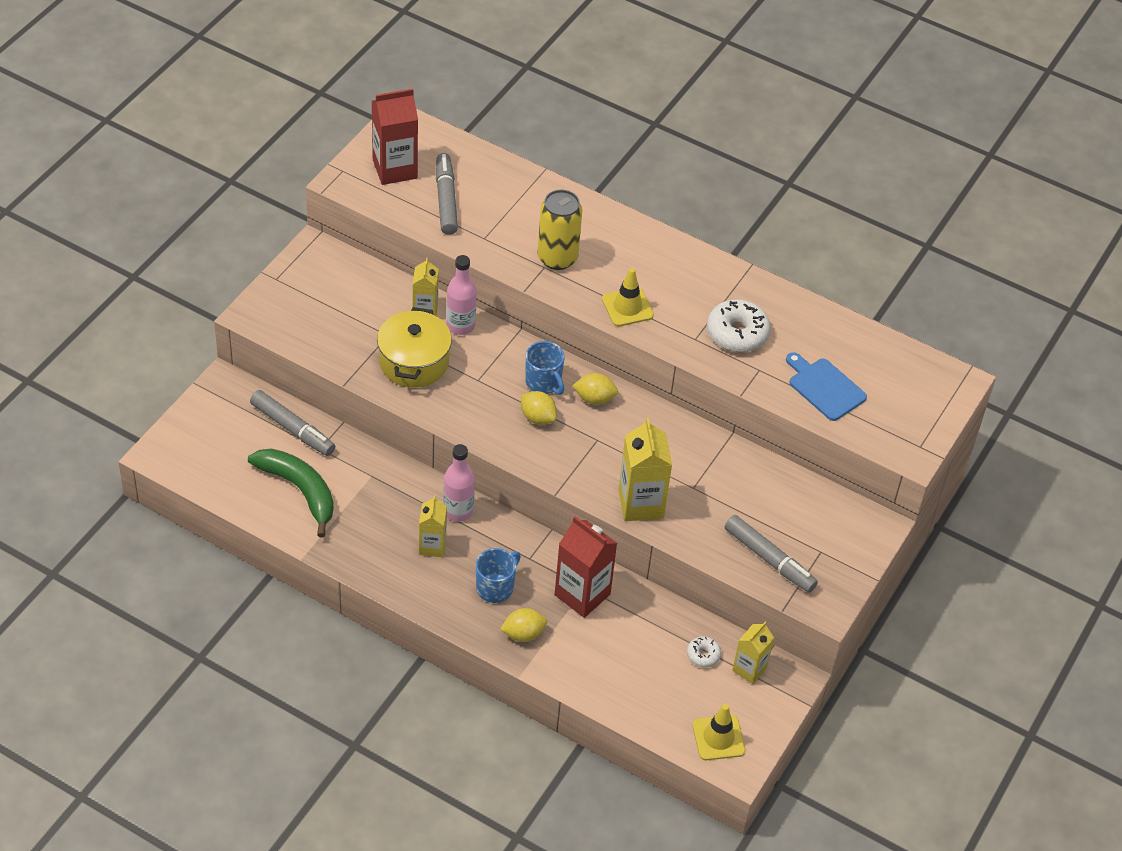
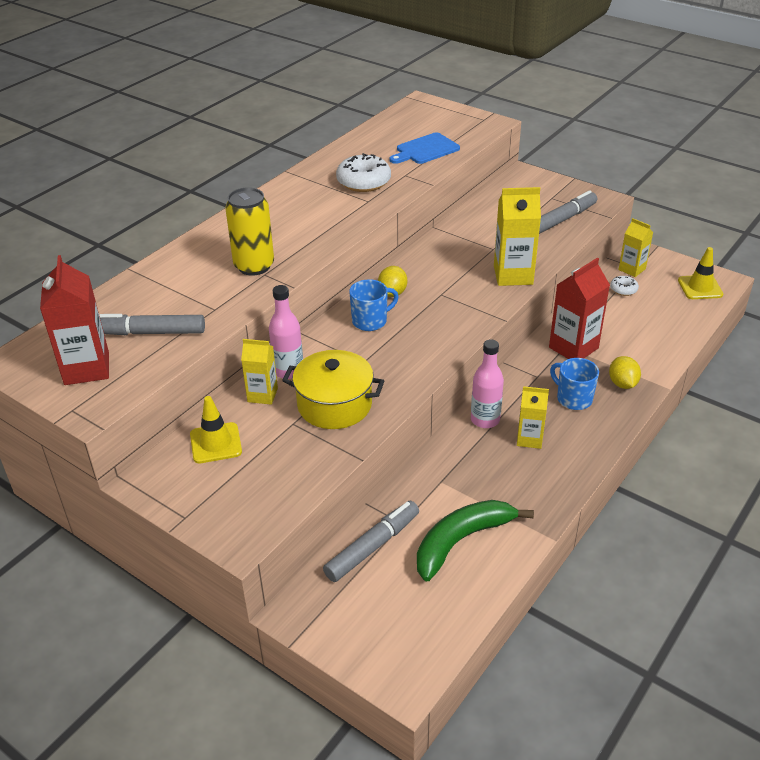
camera: 80 degrees left, 10 degrees down
yellow lemon [521,391,557,425] -> none
yellow traffic cone [602,268,654,327] -> yellow traffic cone moved to [190,396,242,463]

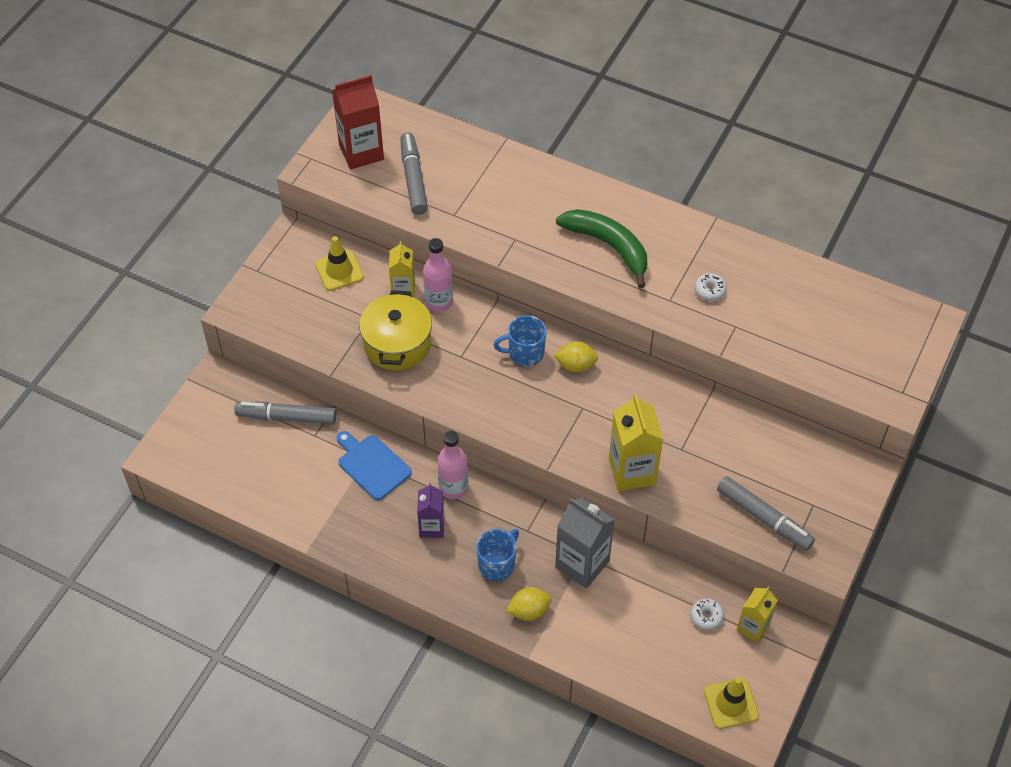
camera: 80 degrees right, 15 degrees up
yellow can [225,187,274,276] -> none
grey marker [323,501,419,582] -> grey marker turned 150 degrees clockwise [234,402,336,425]
white donut [336,153,391,192] -> white donut [695,273,727,301], size x0.52
blue mug [349,279,399,331] -> blue mug turned 120 degrees clockwise [493,315,546,366]
blue cutting board [390,132,460,164] -> blue cutting board moved to [337,431,412,500]
green banana [417,500,534,581] -> green banana moved to [556,209,647,288]
yellow carton [517,386,549,449] -> purple carton [417,483,444,538]
red carton [549,258,610,359] -> grey carton [555,498,615,588]

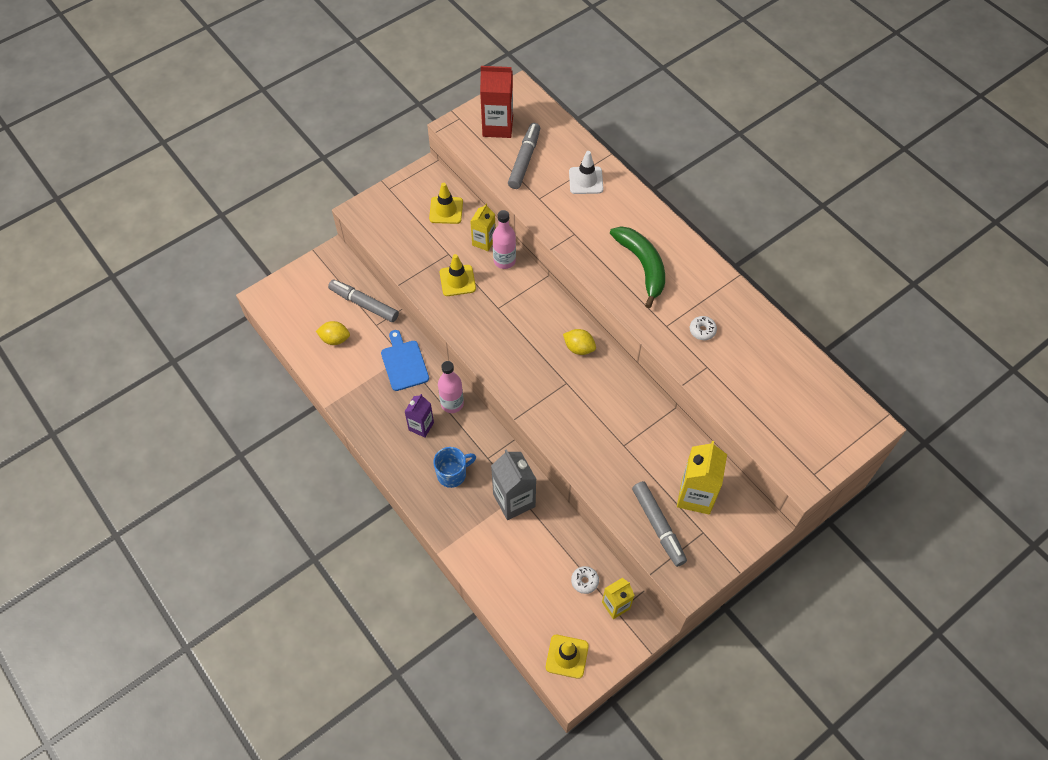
camera: 25 degrees right, 5 degrees up
yellow pot [359,290,432,370] -> yellow traffic cone [440,254,476,296]
blue mug [493,315,546,366] -> none
yellow lemon [506,587,552,621] -> yellow lemon moved to [316,321,350,345]
yellow carton [609,394,663,491] -> yellow carton moved to [677,441,727,515]
none -> white traffic cone [569,151,603,194]

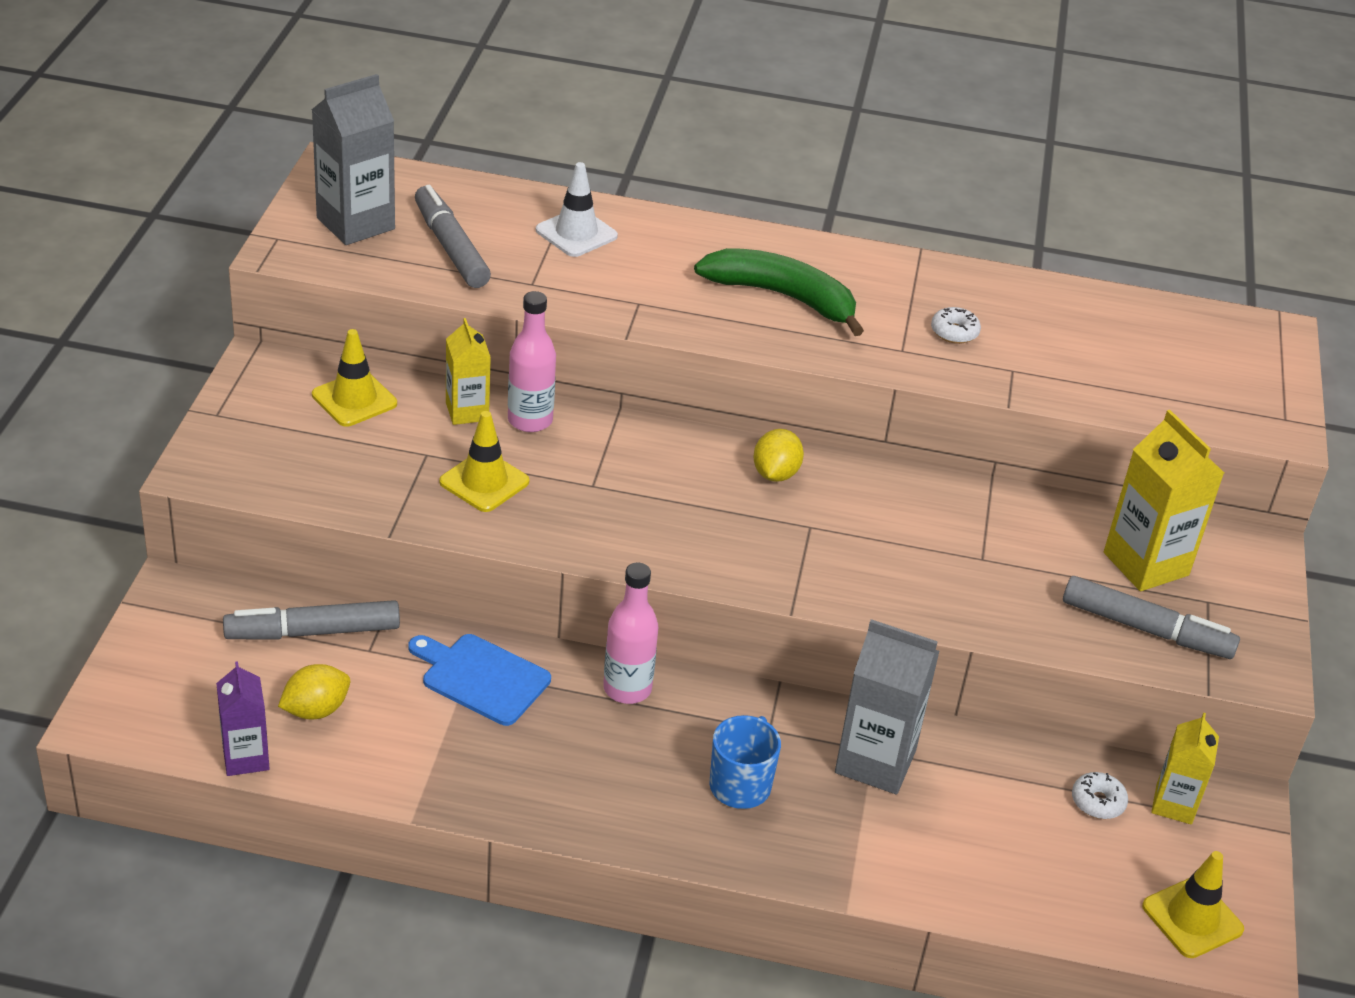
camera: 45 degrees left, 20 degrees down
purple carton [404,394,434,438] -> purple carton moved to [216,661,270,776]
red carton [480,66,513,138] -> grey carton [312,74,395,245]
yellow lemon [563,329,596,355] -> yellow lemon turned 60 degrees counterclockwise [753,429,804,482]

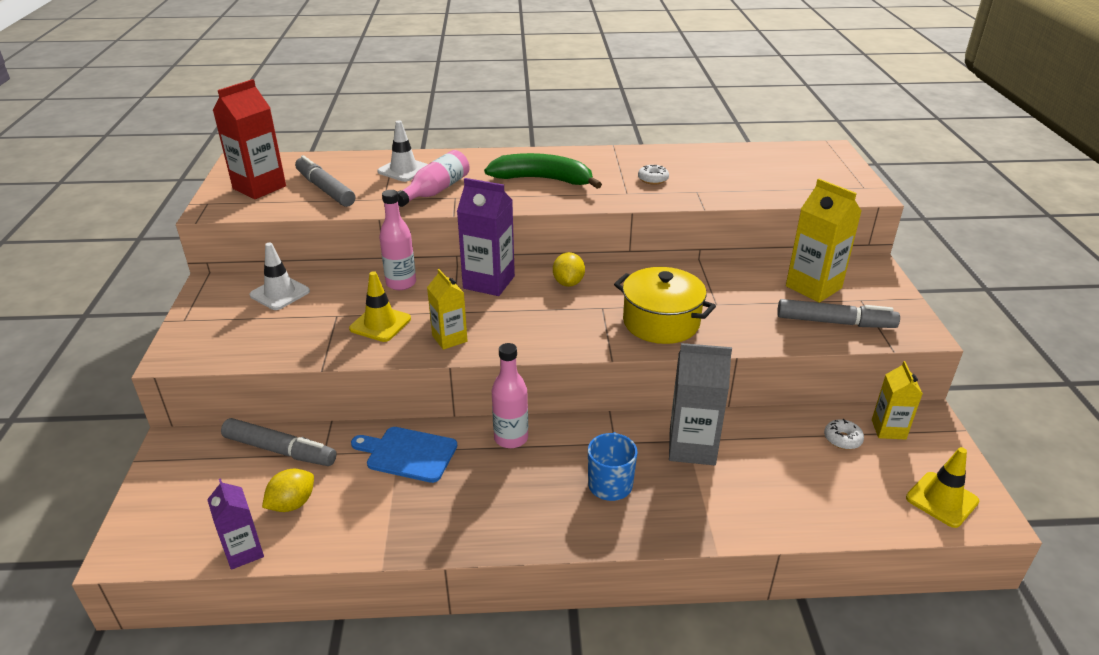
camera: 10 degrees left, 5 degrees down
grey marker [223,600,400,639] -> grey marker turned 135 degrees counterclockwise [221,418,337,466]
grey carton [312,74,395,245] -> red carton [213,79,286,199]
yellow traffic cone [312,329,397,427] -> white traffic cone [250,242,310,310]
yellow carton [446,318,491,425] -> yellow carton moved to [427,269,467,350]
none -> pink bottle [398,150,469,207]
none -> purple carton [457,178,515,296]
none -> yellow pot [614,267,716,344]

